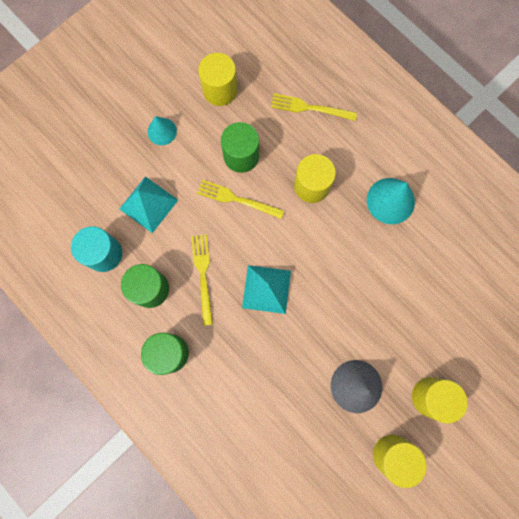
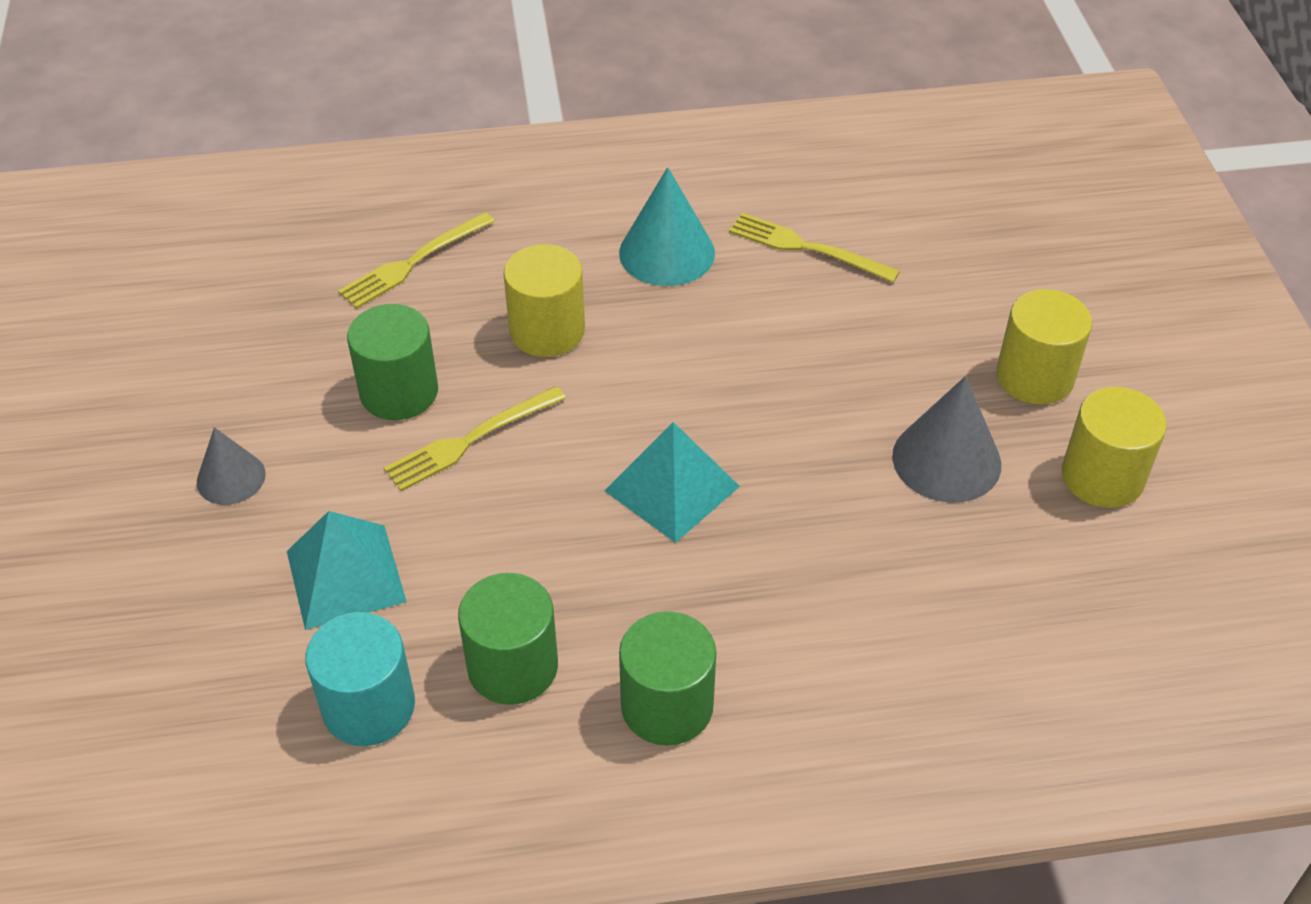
camera: 55 degrees left, 30 degrees down
turquoise cone [148,116,177,145] -> grey cone [197,427,266,505]
yellow fork [191,234,213,326] -> yellow fork moved to [729,213,900,283]
yellow cylinder [198,53,238,106] -> none

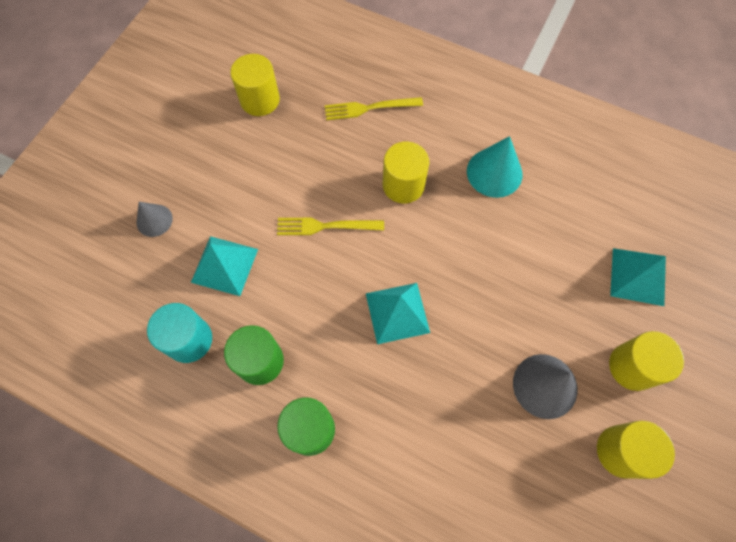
camera: 35 degrees right, 20 degrees up
grey cone [197,427,266,505] -> grey cone moved to [136,202,173,237]
green cylinder [347,304,438,420] -> none
yellow fork [729,213,900,283] -> none
none -> yellow cylinder [230,54,280,116]
none -> turquoise pyramid [610,248,666,306]

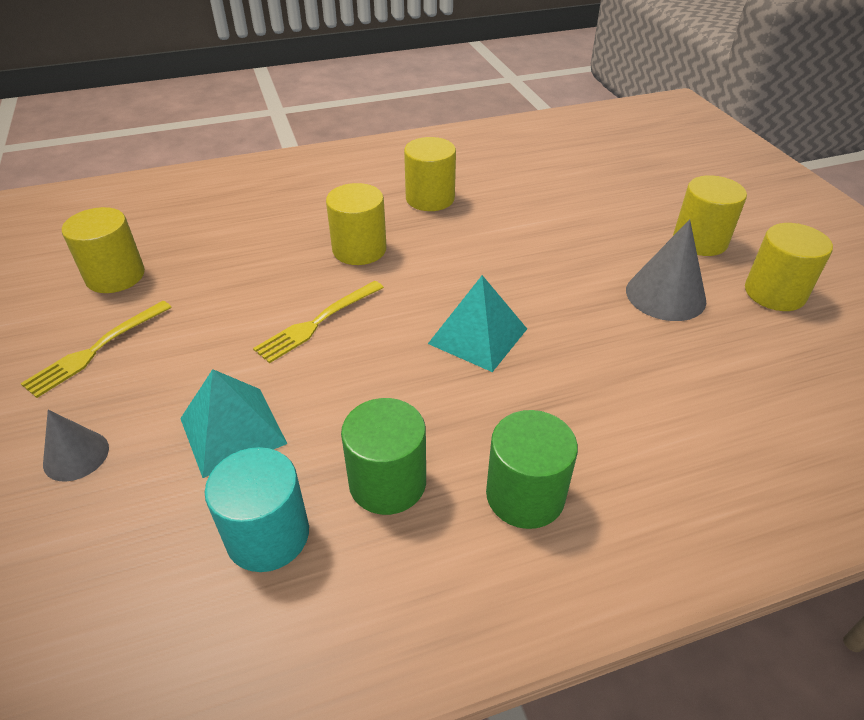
camera: 45 degrees left, 25 degrees down
yellow fork [325,97,423,120] -> yellow fork moved to [20,301,172,398]
turquoise cone [467,136,523,198] -> yellow cylinder [404,137,456,211]
turquoise pyramid [610,248,666,306] -> none

